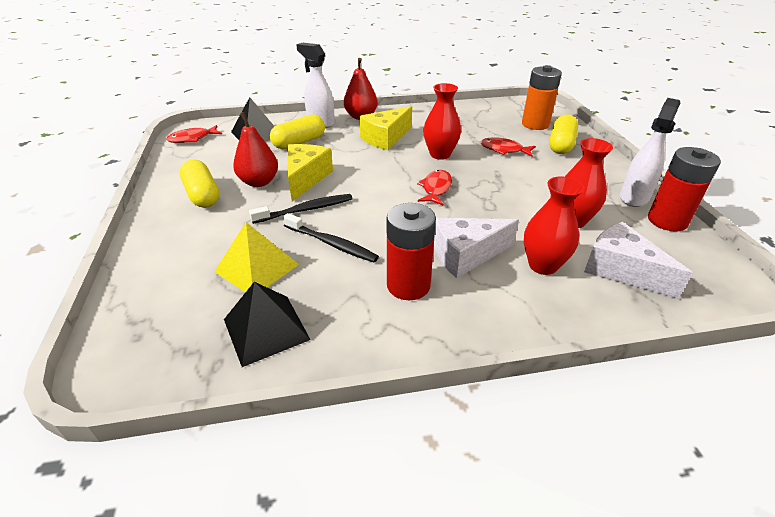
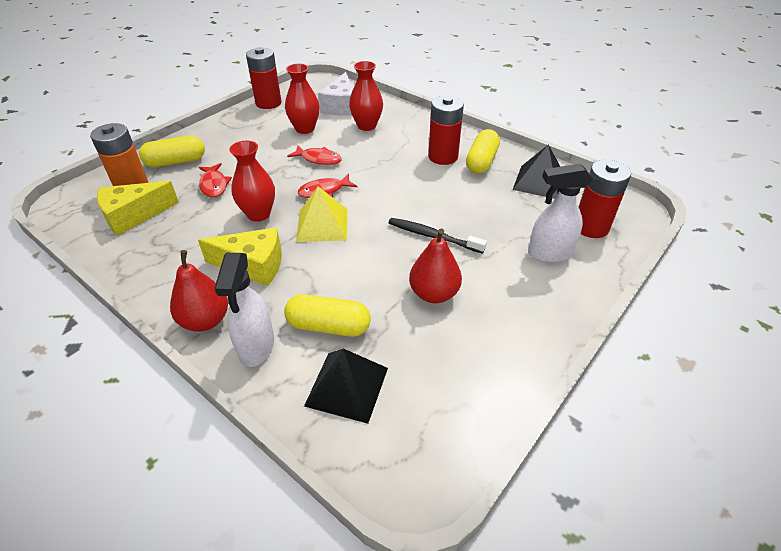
camera: 130 degrees left, 5 degrees up
red fish [166,125,222,143] -> red fish moved to [287,146,342,165]
yellow capsule [180,159,219,208] -> yellow capsule moved to [466,129,500,174]
yellow pyramid [214,222,299,292] -> yellow pyramid moved to [296,187,347,242]
black toothbrush [283,213,379,262] -> none
yellow cheese [287,144,333,201] -> yellow cheese moved to [97,181,179,236]
white cheese [434,218,519,278] -> none
white spray bottle [620,98,681,207] -> white spray bottle moved to [528,163,593,263]
none -> red battery [579,160,631,238]

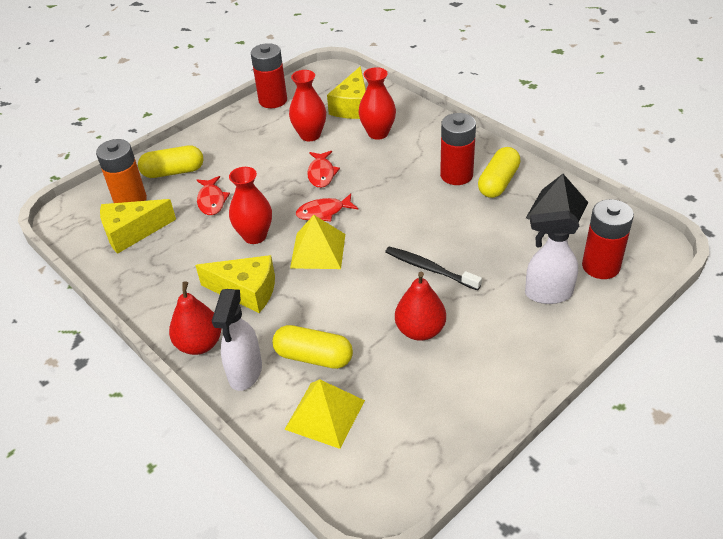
camera: 10 degrees right, 0 degrees up
red fish [287,146,342,165] -> red fish turned 60 degrees clockwise [307,151,340,188]
black pyramid [304,349,388,424] -> yellow pyramid [284,379,365,449]
white cheese [318,72,353,116] -> yellow cheese [327,66,366,119]

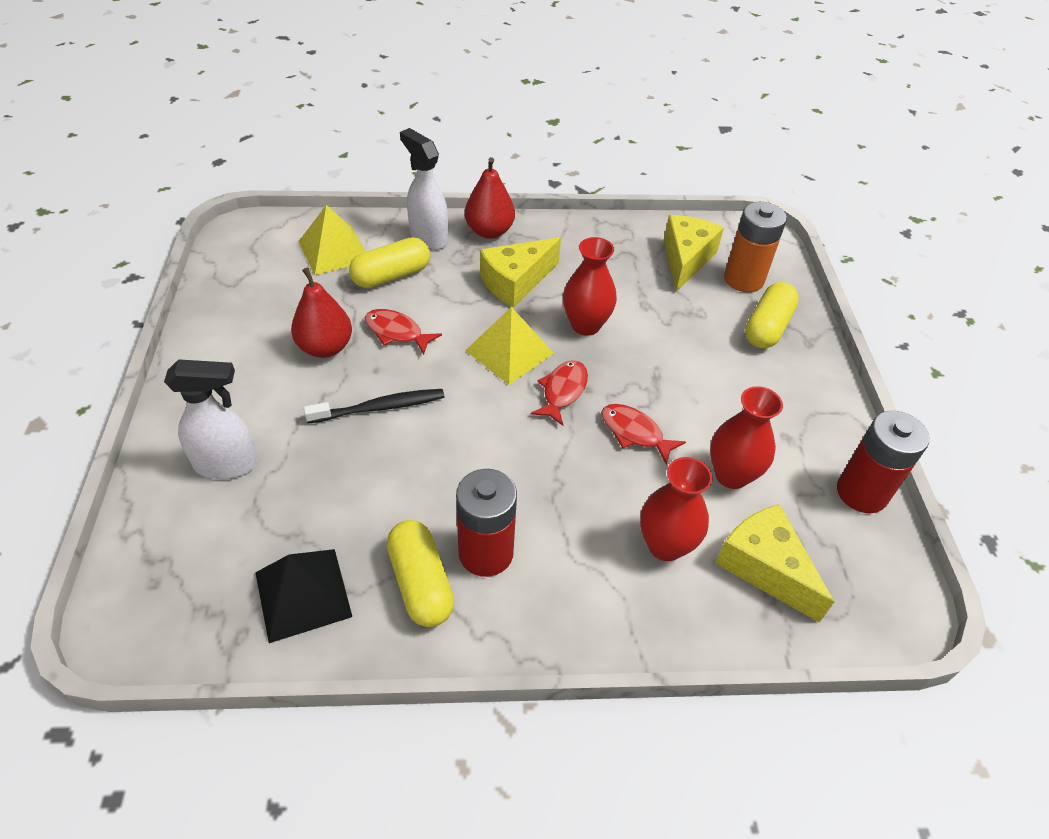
camera: 125 degrees right, 5 degrees up
red fish [197,176,230,215] -> red fish moved to [365,309,442,355]
white spray bottle [525,211,579,304] -> white spray bottle turned 45 degrees clockwise [164,359,258,479]
red battery [582,199,634,279] -> none

